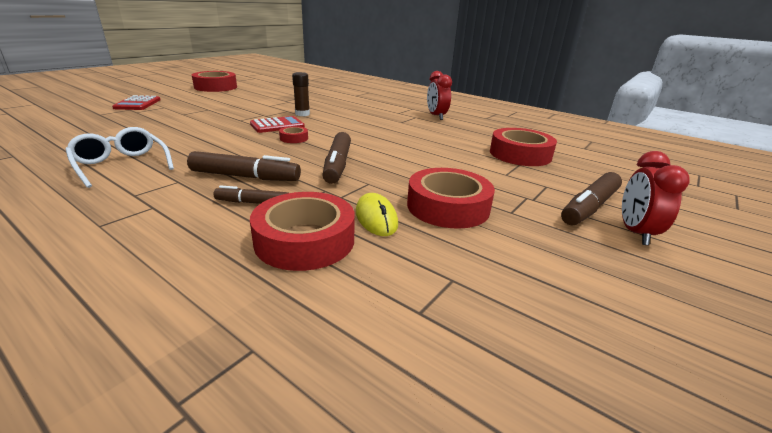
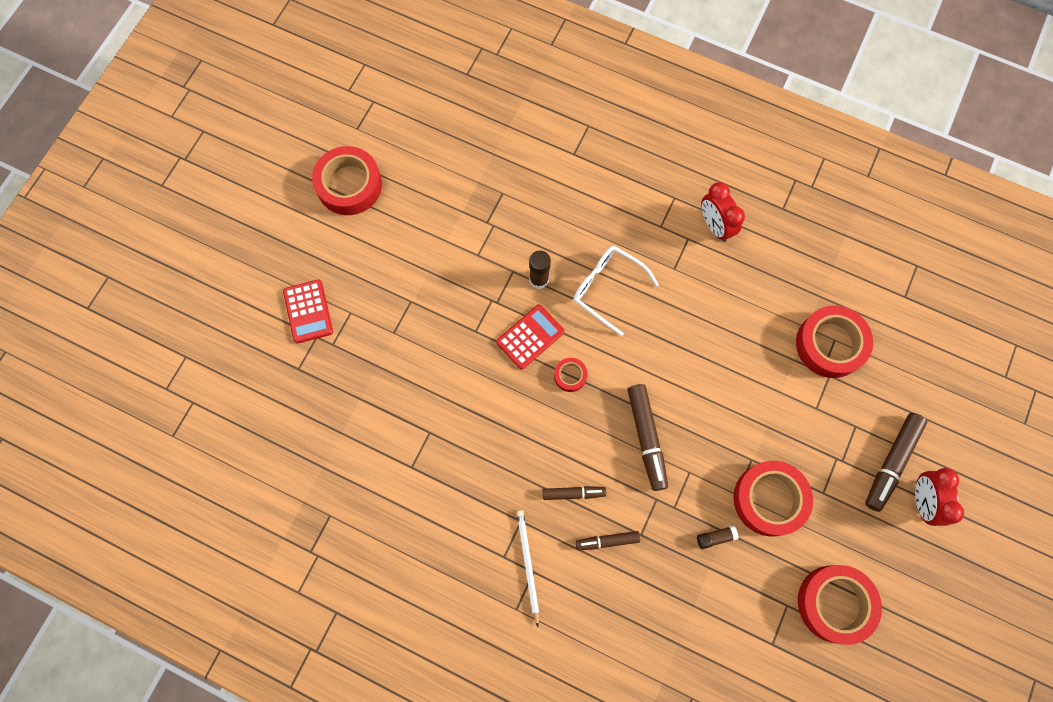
camera: 10 degrees left, 45 degrees up
white glasses [65,127,174,188] -> white glasses moved to [573,246,659,336]
brown marker [187,151,301,181] -> brown marker [543,486,606,500], size x0.59
red tape [250,192,355,271] -> red tape moved to [798,565,882,645]
yellow mouse [356,193,398,236] -> brown glue stick [697,526,739,549]
none -> white pencil [517,510,539,627]

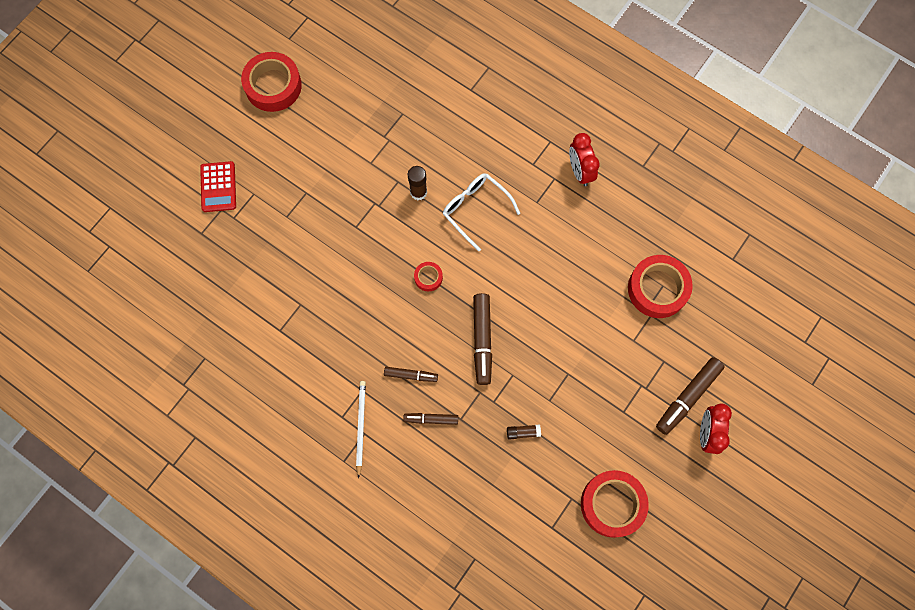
camera: 10 degrees right, 0 degrees up
red calculator [496,305,564,370] -> none
red tape [733,461,813,537] -> none

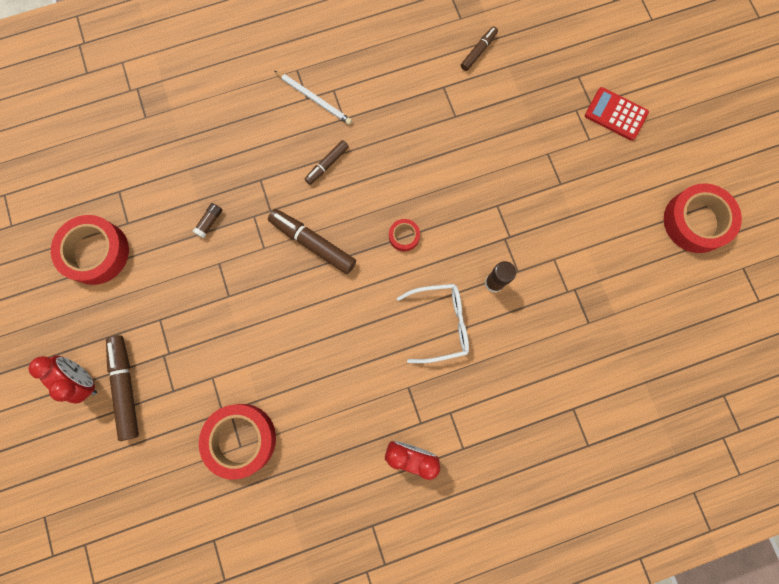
camera: 125 degrees right, 5 degrees up
brown marker [403,413,458,425] -> brown marker moved to [461,26,498,71]

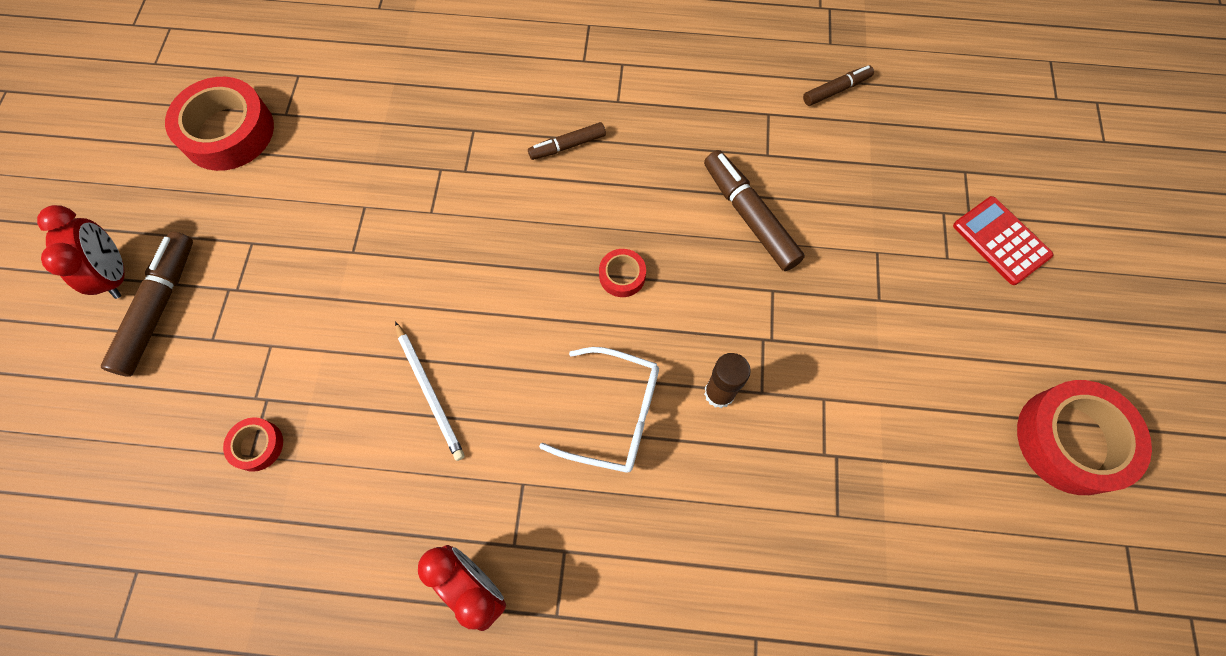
camera: 25 degrees right, 10 degrees down
brown glue stick [193,203,222,238] -> none
red tape [199,404,276,480] -> red tape [223,417,283,472], size x0.47
brown marker [268,209,356,274] -> brown marker moved to [704,150,805,271]
white pencil [275,71,352,125] -> white pencil moved to [395,321,465,461]

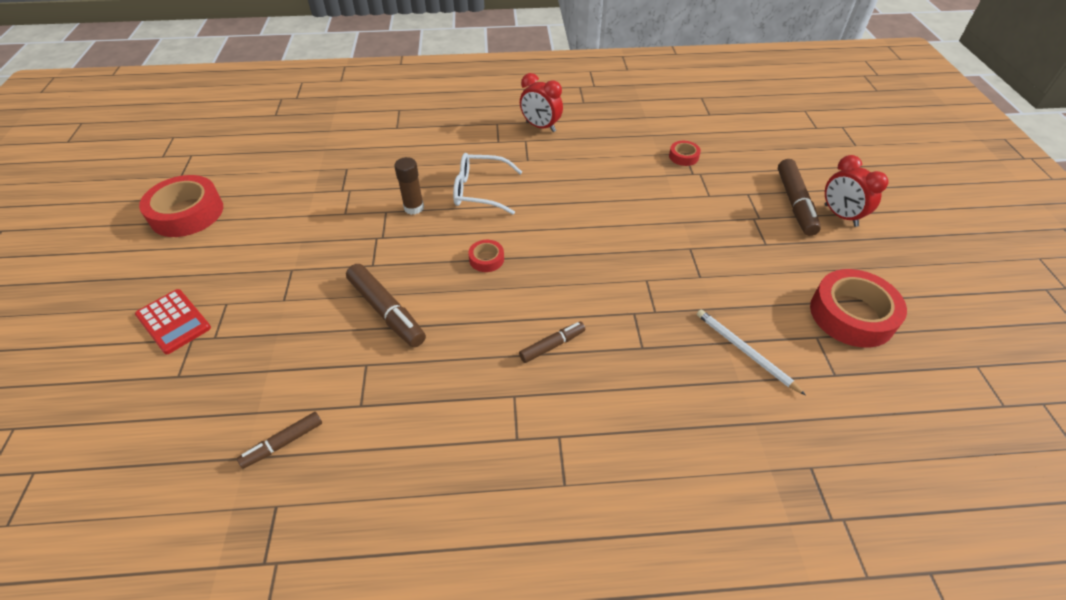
camera: 170 degrees right, 20 degrees down
white pencil [395,321,465,461] -> white pencil moved to [697,309,806,395]

